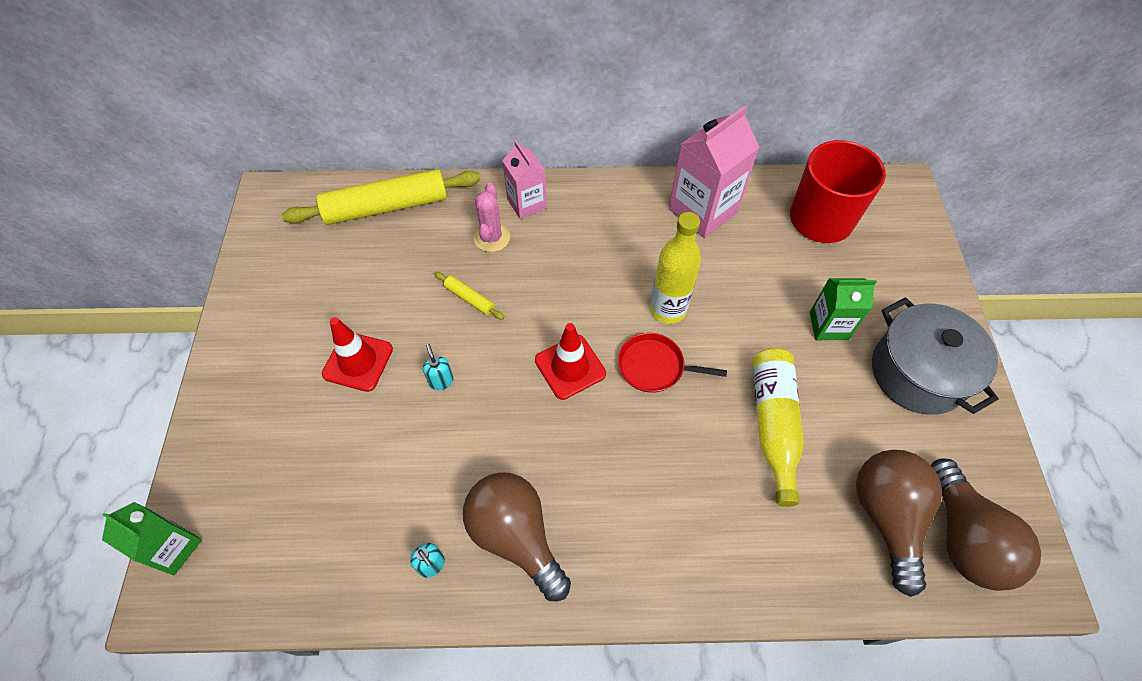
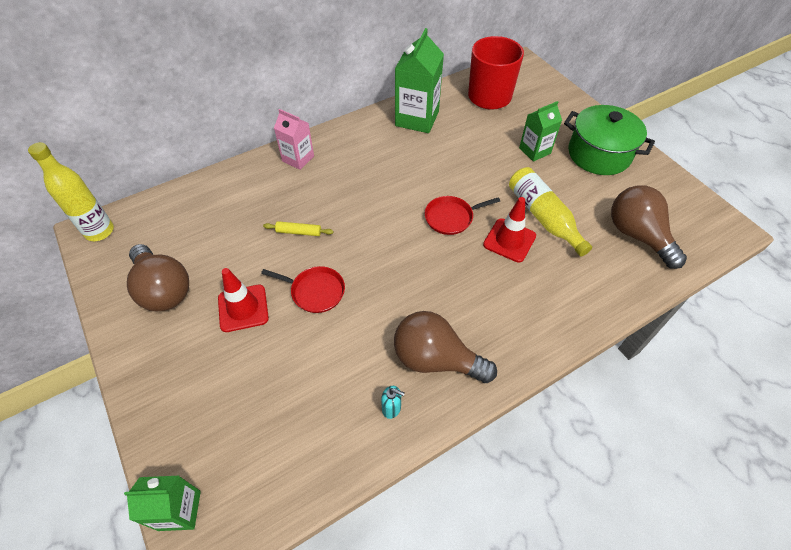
camera: 30 degrees left, 5 degrees down
yellow rolling pin [282,169,480,225] -> none
turquoise soap dispenser [423,344,453,390] -> red pan [261,266,345,313]
pink cactus [474,183,510,252] -> none
red traffic cone [535,323,606,400] -> red traffic cone moved to [483,197,536,262]
yellow bottle [650,212,701,324] -> yellow bottle moved to [28,142,114,241]
pink carton [669,106,760,238] -> green carton [395,28,444,133]
grey pot [872,297,999,414] -> green pot [564,105,655,175]
brown light bulb [931,458,1041,591] -> brown light bulb moved to [127,244,189,312]

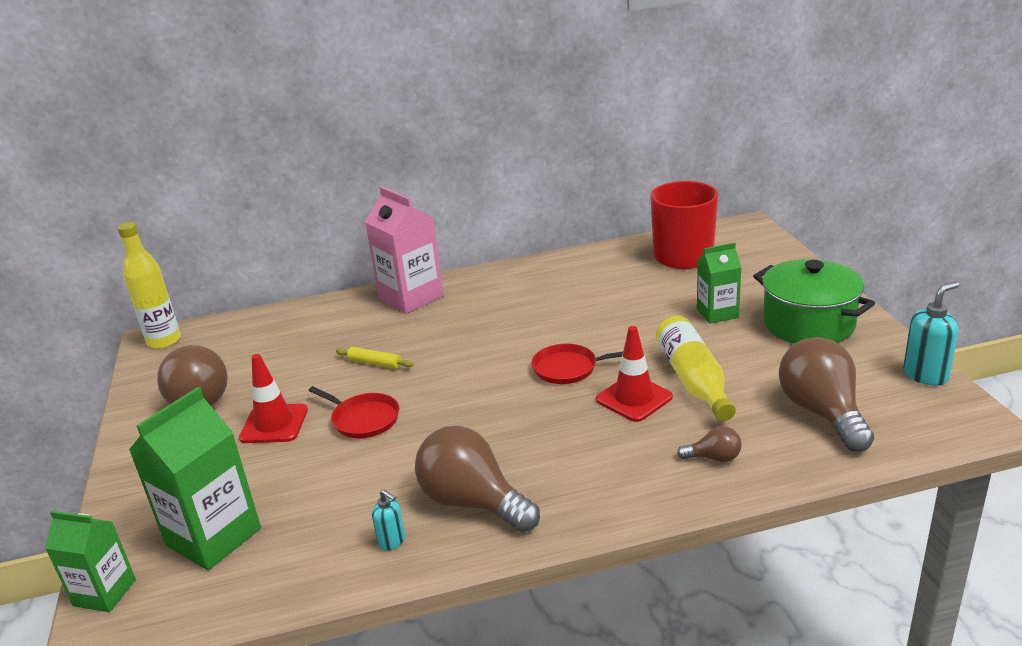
camera: 20 degrees right, 25 degrees down
pink carton [274,109,314,170] -> pink carton [365,186,444,314], size x1.64
green carton [395,28,444,133] -> green carton moved to [129,387,261,570]
none -> brown light bulb [677,426,742,462]
none -> turquoise soap dispenser [903,281,959,386]

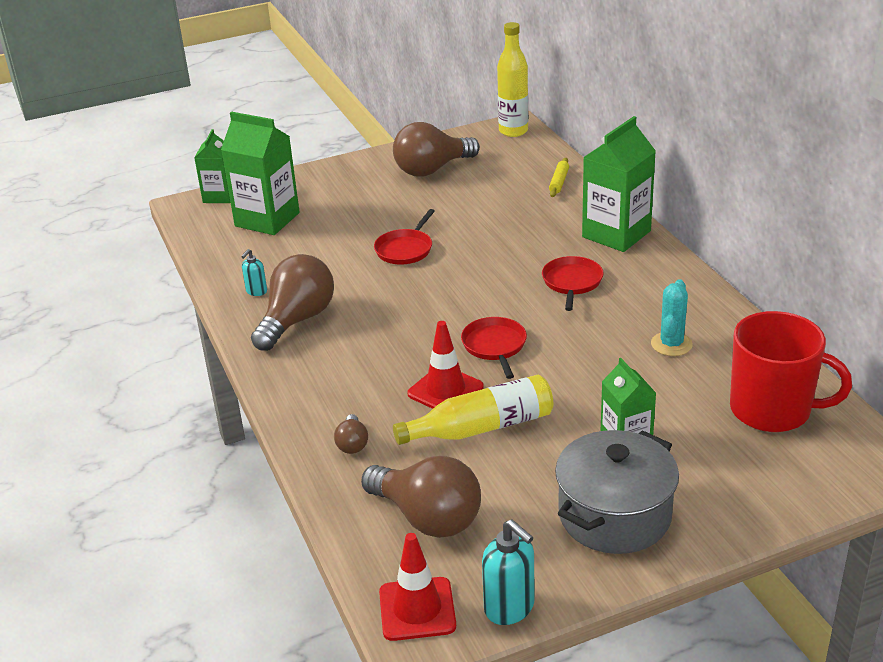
camera: 80 degrees right, 5 degrees up
red traffic cone [239,354,308,443] -> red traffic cone moved to [379,533,456,641]
yellow rolling pin [336,347,414,369] -> yellow rolling pin moved to [549,158,569,197]
pink carton [365,186,444,314] -> green carton [582,116,656,252]
green pot [753,259,875,344] -> grey pot [555,430,679,554]
brown light bulb [779,337,874,452] -> brown light bulb turned 60 degrees clockwise [361,456,481,538]
none -> red pan [542,256,604,311]
none -> turquoise cactus [651,279,693,356]

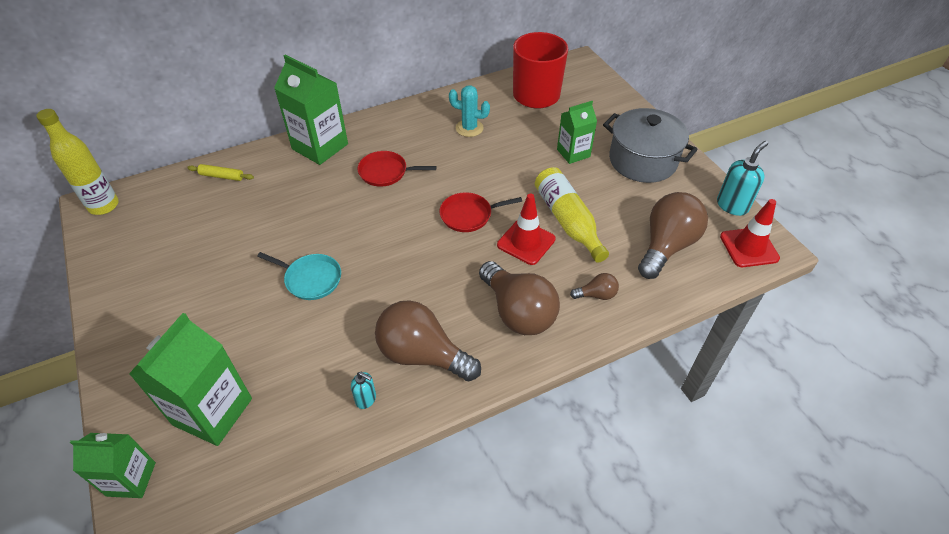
camera: 95 degrees left, 15 degrees up
red pan [374,209,435,265] -> turquoise pan [257,252,341,300]
brown light bulb [393,122,480,177] -> brown light bulb moved to [479,261,560,335]

